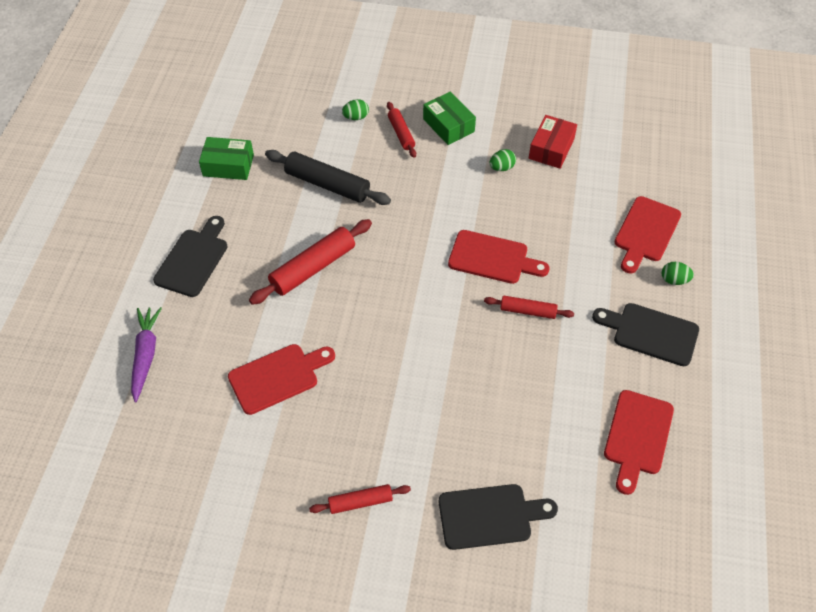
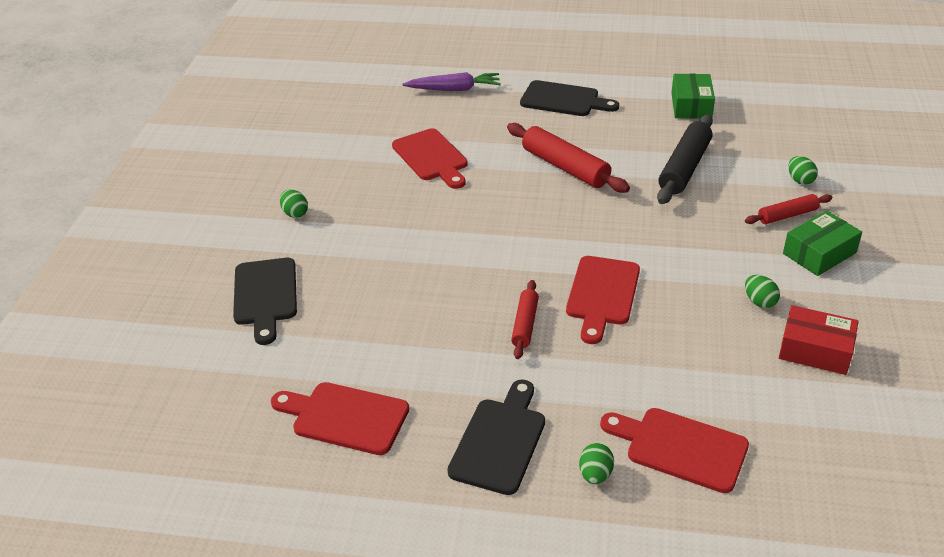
camera: 90 degrees right, 15 degrees down
red rolling pin [309,484,411,514] -> green egg [280,190,308,218]

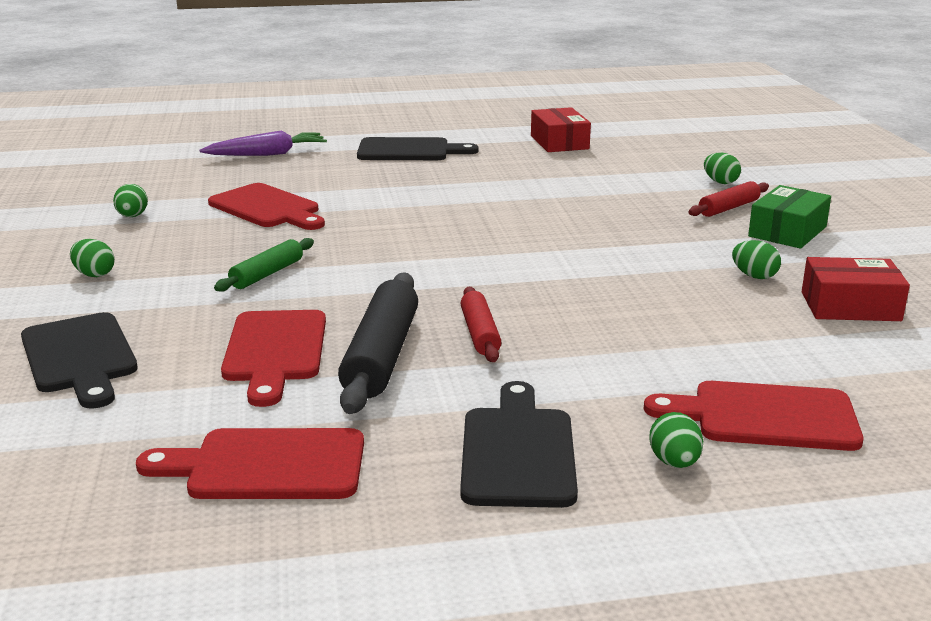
camera: 20 degrees left, 15 degrees down
red rolling pin [507,123,630,193] -> none
red cutting board [566,256,640,344] -> red cutting board moved to [221,310,326,407]
black rolling pin [657,114,713,204] -> black rolling pin moved to [338,272,418,414]
green box [671,73,715,119] -> red box [531,107,591,152]
none -> green egg [113,184,148,217]
none -> green rolling pin [214,238,314,292]

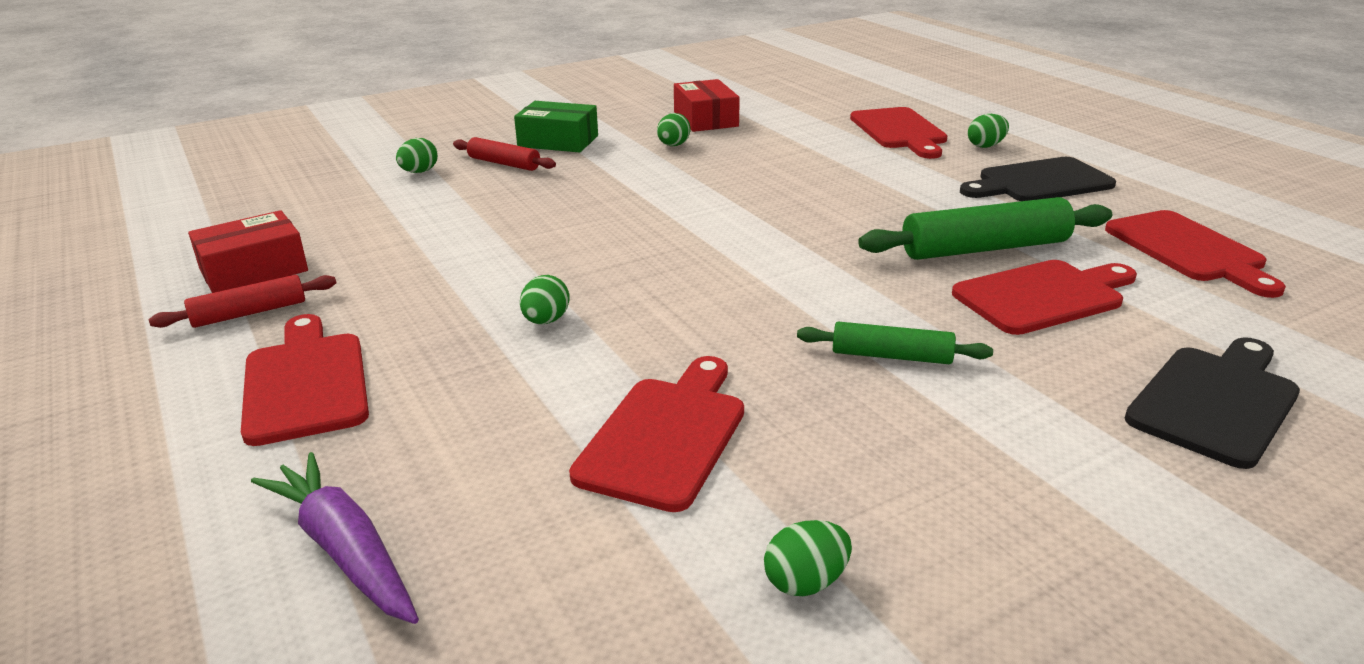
camera: 110 degrees left, 5 degrees up
green egg [70,239,115,277] -> green egg moved to [520,275,570,324]
black rolling pin [338,272,418,414] -> green rolling pin [858,197,1112,260]
black cutting board [357,137,479,160] -> red cutting board [241,314,369,446]
red rolling pin [461,287,502,362] -> red rolling pin moved to [149,275,336,328]

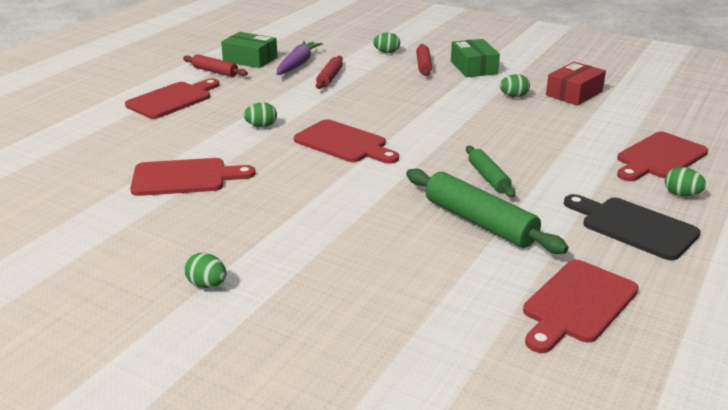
camera: 60 degrees right, 0 degrees up
red box [188,210,308,293] -> green box [221,32,278,68]
purple carrot [251,452,419,624] -> purple carrot moved to [277,41,323,75]
green egg [764,520,852,596] -> green egg moved to [184,253,226,288]
green rolling pin [797,322,993,364] -> green rolling pin moved to [466,146,515,198]
red cutting board [952,260,1137,335] -> red cutting board moved to [294,119,399,164]
black cutting board [1125,337,1300,469] -> none
none -> red rolling pin [316,56,343,89]

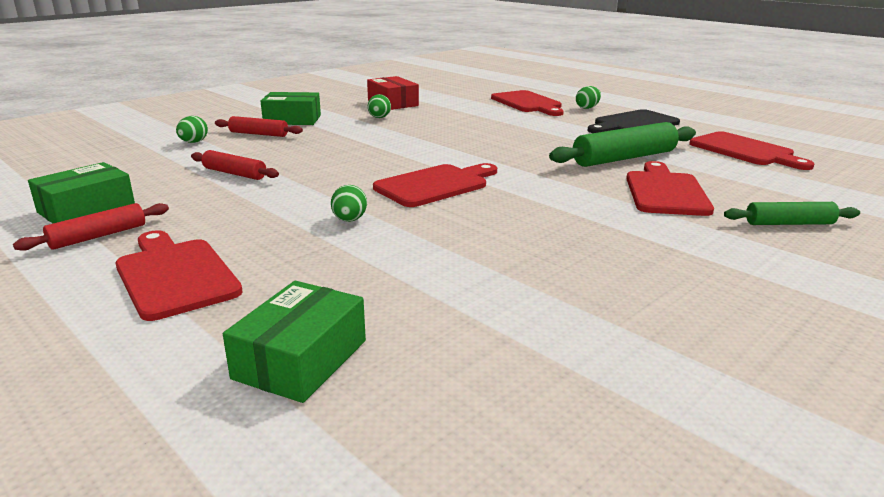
camera: 75 degrees left, 5 degrees down
red cutting board [130,158,256,196] -> red cutting board moved to [626,161,714,216]
green egg [184,253,226,288] -> none
purple carrot [277,41,323,75] -> none
green rolling pin [466,146,515,198] -> green rolling pin moved to [724,202,860,225]
none -> green box [223,281,366,403]

